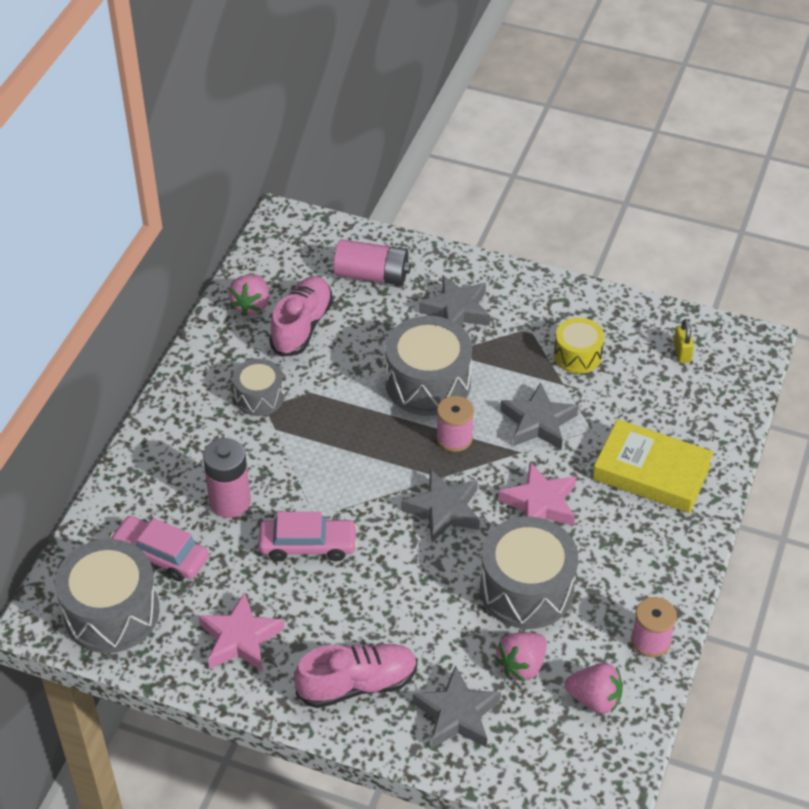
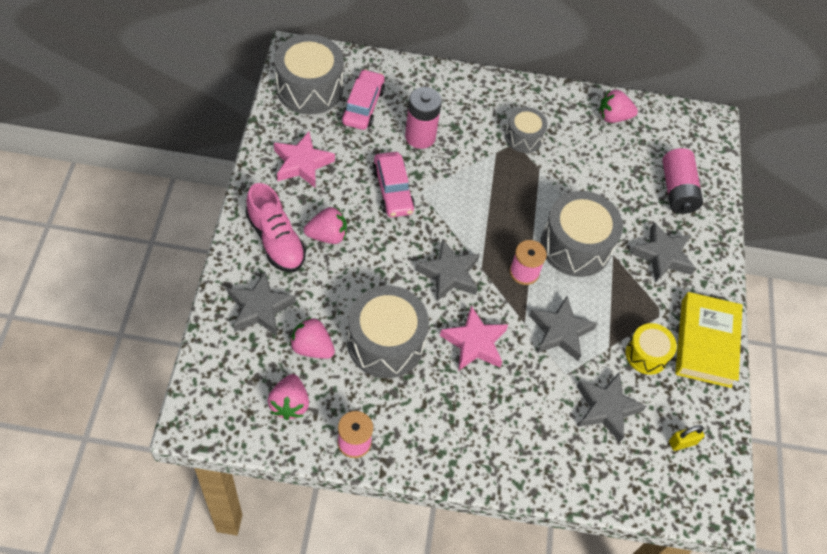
camera: 70 degrees right, 10 degrees up
pink shoe [269,276,333,357] -> none
yellow book [592,419,714,513] -> yellow book moved to [675,292,743,388]
none -> pink strawberry [304,207,347,244]
none -> grey star [576,372,646,442]

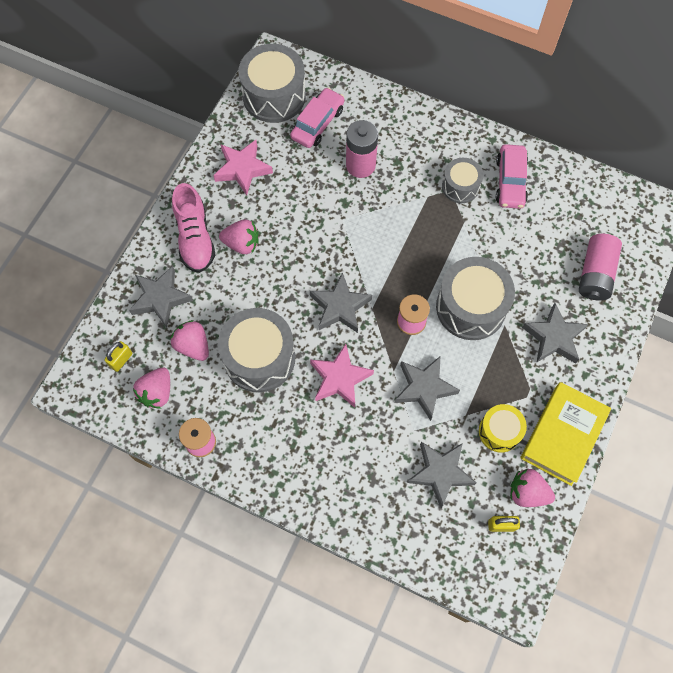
camera: 25 degrees right, 10 degrees up
pink car [372,152,415,217] -> pink car moved to [496,144,528,209]
pink strawberry [599,90,638,123] -> pink strawberry moved to [510,469,555,507]
none -> yellow padlock [104,341,133,372]

